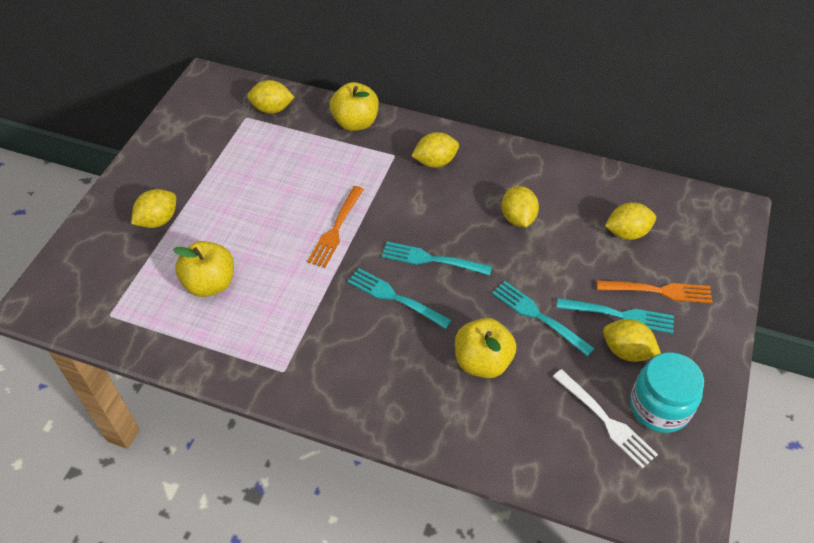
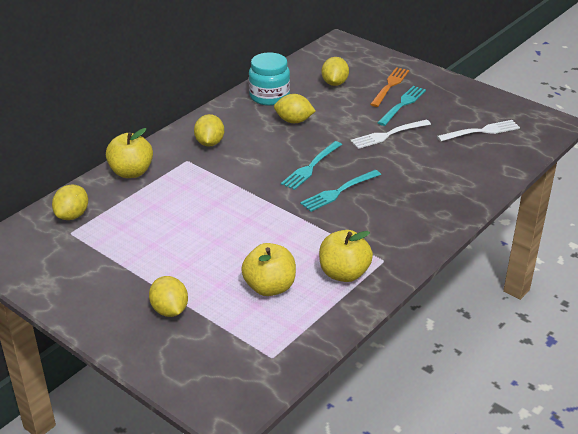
camera: 70 degrees left, 15 degrees down
orange fork [307,186,364,268] -> none
yellow apple [455,318,516,378] -> yellow apple moved to [319,230,373,282]
turquoise fork [492,281,595,357] -> white fork [350,120,431,149]
yellow lemon [603,319,661,362] -> none
turquoise jar [630,353,704,433] -> turquoise jar moved to [249,52,290,106]

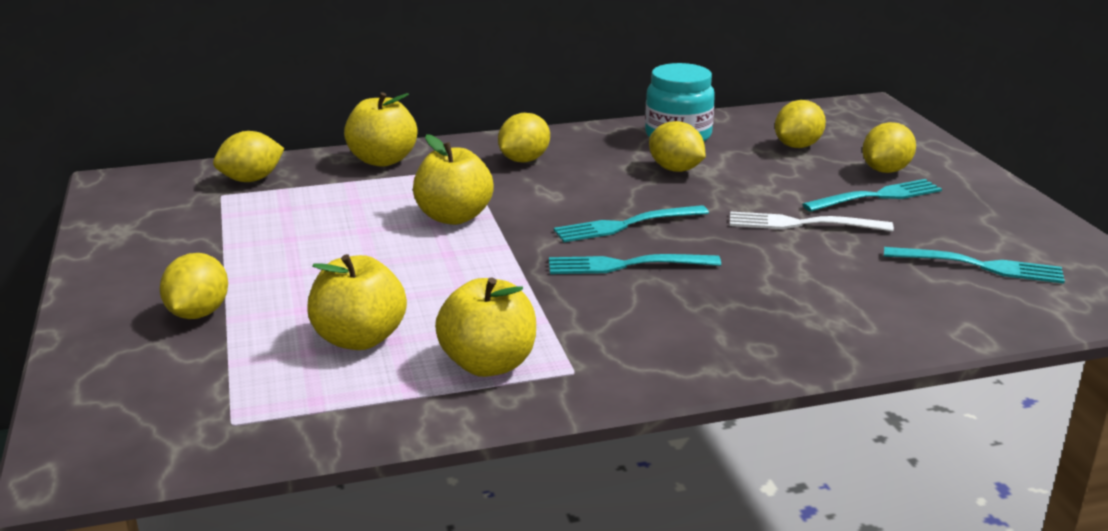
camera: 35 degrees right, 10 degrees down
orange fork [370,67,409,107] -> yellow lemon [862,122,916,173]
white fork [437,120,520,141] -> turquoise fork [884,247,1065,284]
none -> yellow apple [413,134,494,225]

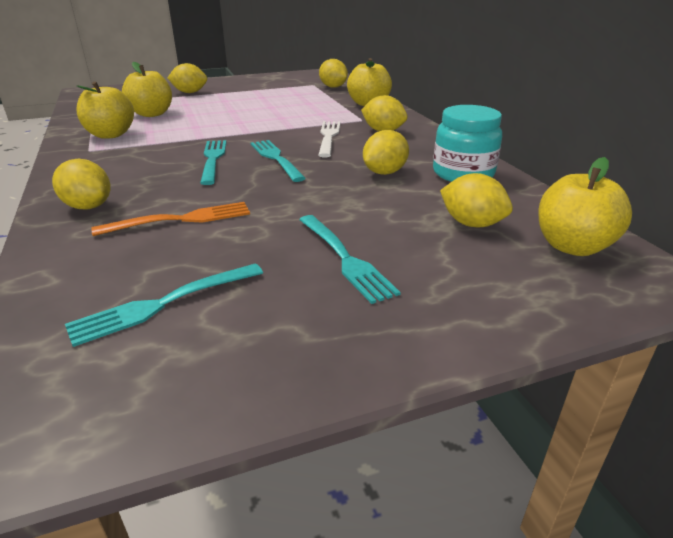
camera: 85 degrees right, 5 degrees up
yellow apple [413,134,494,225] -> yellow apple moved to [539,157,632,256]
white fork [730,211,894,232] -> white fork moved to [318,121,340,158]
yellow lemon [862,122,916,173] -> yellow lemon moved to [52,159,111,210]
turquoise fork [884,247,1065,284] -> turquoise fork turned 45 degrees clockwise [65,264,263,347]
none -> orange fork [92,202,250,236]

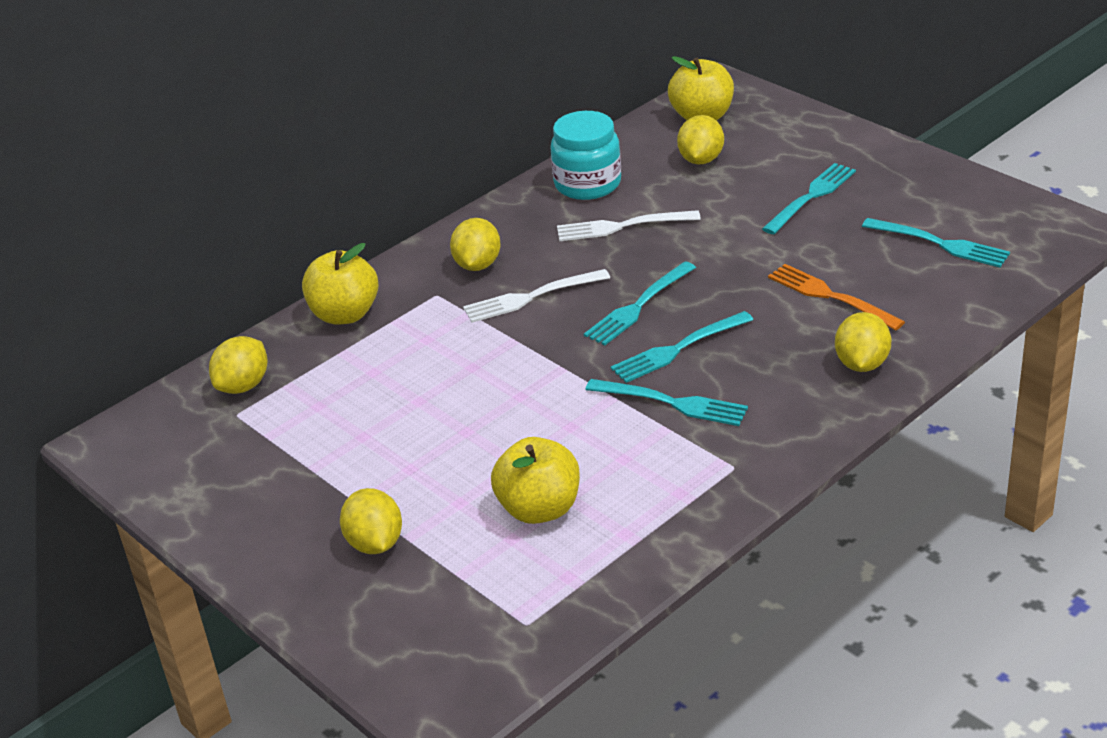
camera: 110 degrees left, 5 degrees up
yellow apple [76,81,134,139] -> none
yellow lemon [363,130,409,175] -> white fork [557,210,701,241]
none -> turquoise fork [585,379,748,426]

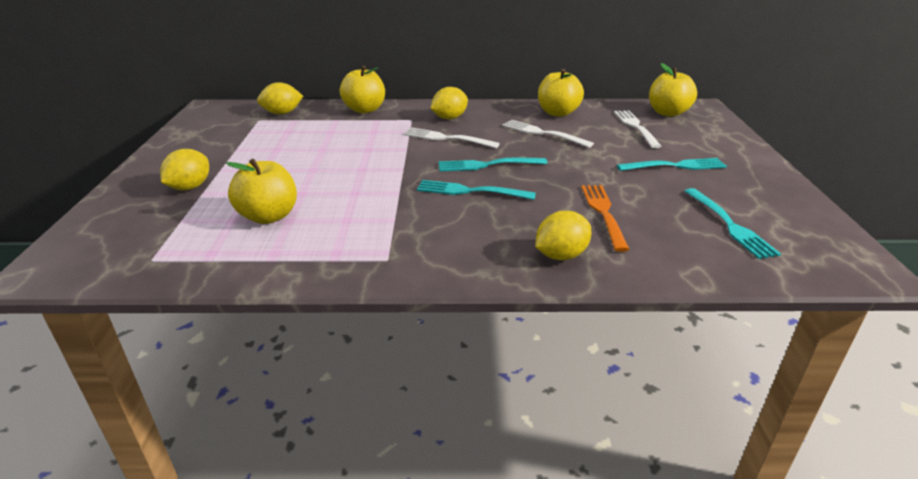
camera: 40 degrees right, 5 degrees down
turquoise jar [550,111,621,200] -> yellow apple [538,69,584,117]
turquoise fork [585,379,748,426] -> none
yellow lemon [677,115,724,165] -> white fork [614,110,662,148]

